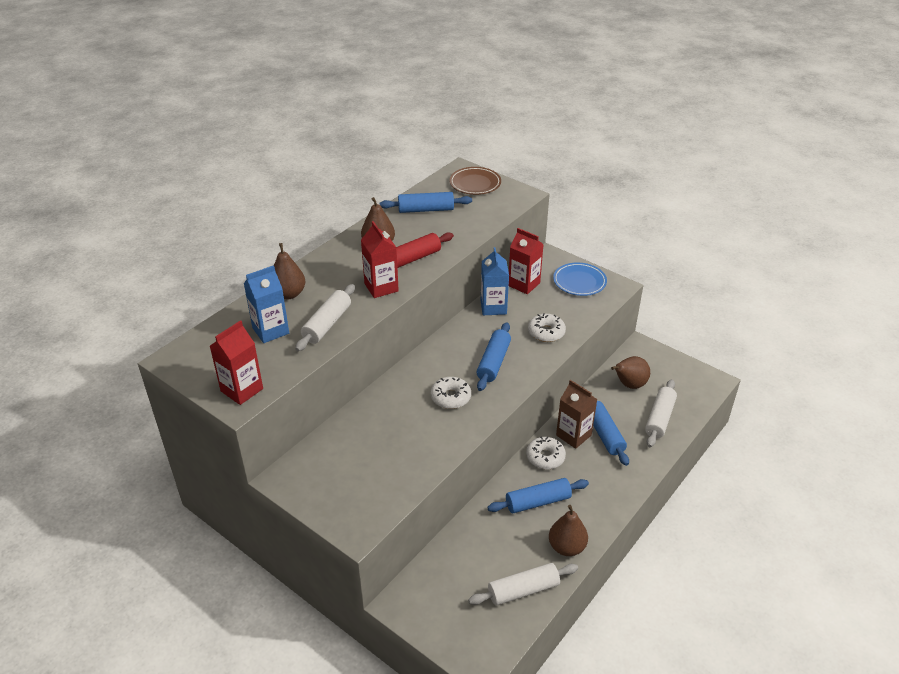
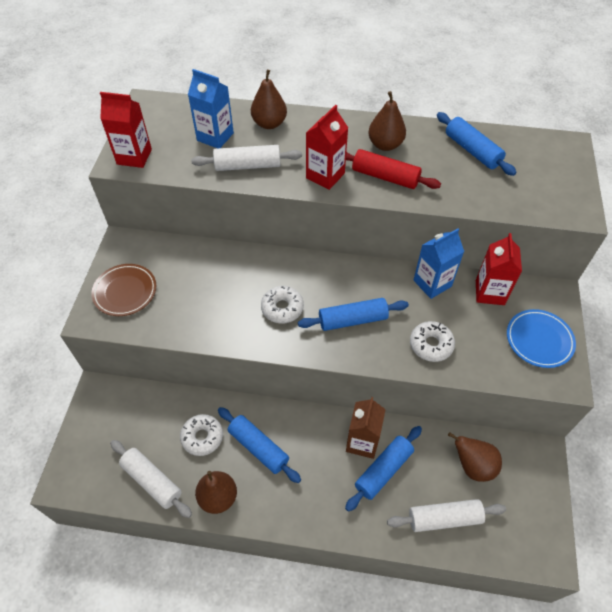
camera: 60 degrees right, 15 degrees up
brown plate [449,167,501,195] -> brown plate moved to [91,264,156,316]
white donut [526,436,566,469] -> white donut moved to [180,414,223,456]

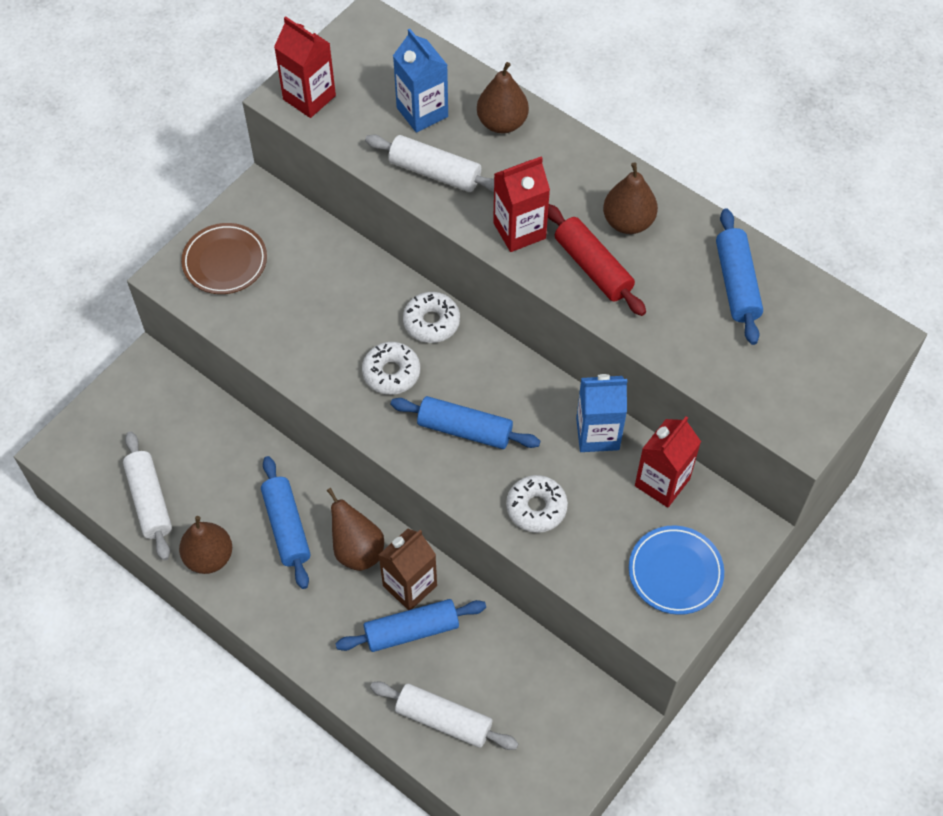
camera: 30 degrees right, 5 degrees up
white donut [180,414,223,456] -> white donut moved to [403,292,460,343]
brown pear [448,432,502,482] -> brown pear moved to [327,488,384,571]

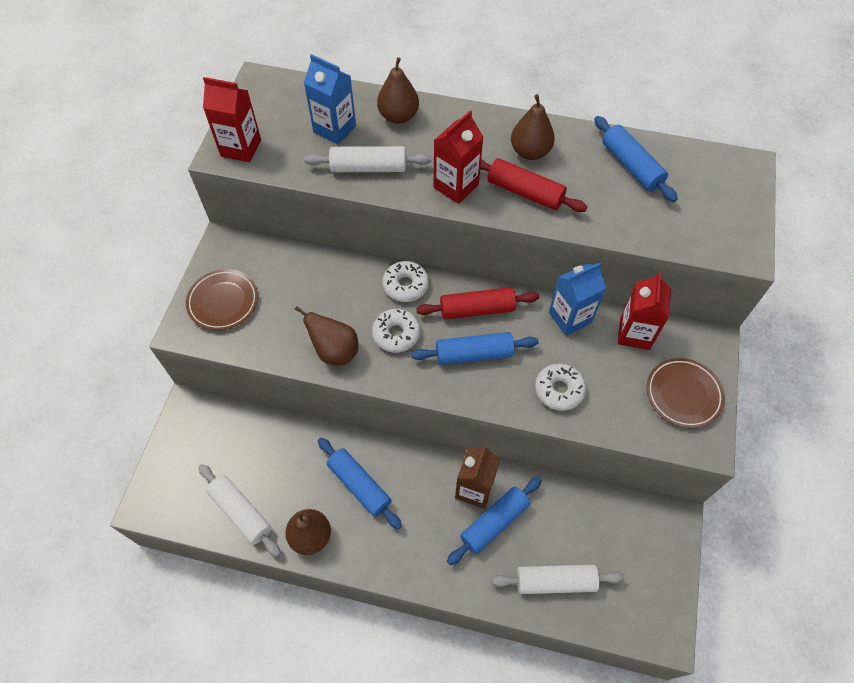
camera: 25 degrees left, 0 degrees up
brown pear [327,488,384,571] -> brown pear moved to [294,306,359,365]
blue plate [629,526,724,615] -> brown plate [647,358,725,428]
none -> red rolling pin [416,287,539,320]

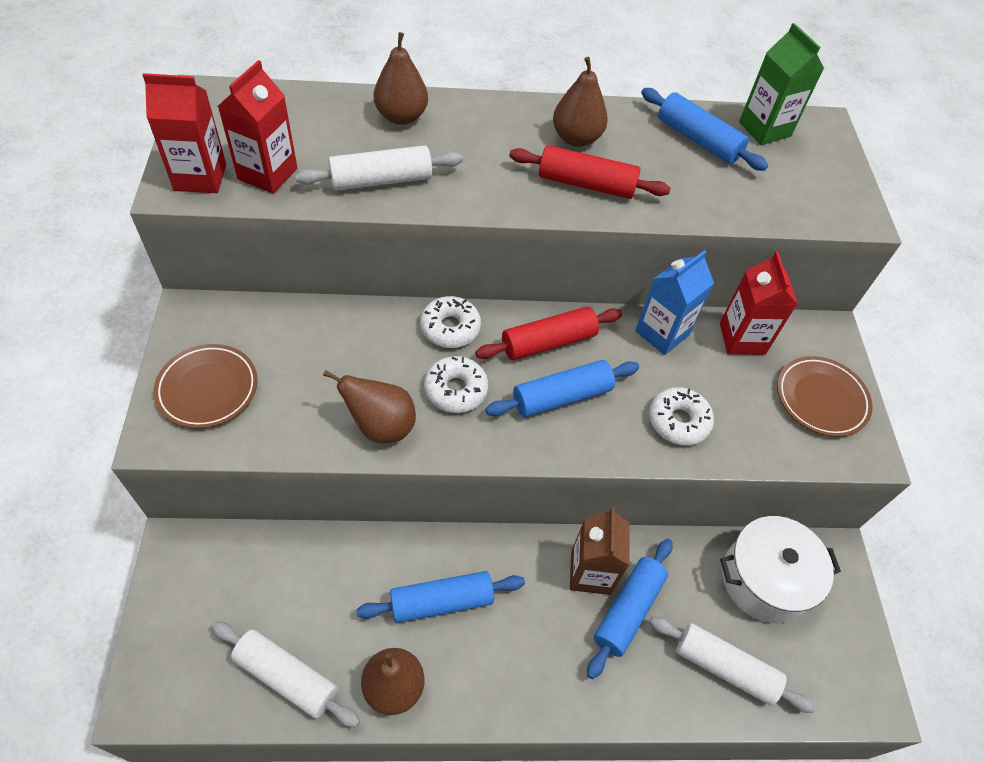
camera: 20 degrees left, 5 degrees down
blue carton [304,54,356,145] -> none
blue rolling pin [318,438,402,529] -> blue rolling pin turned 45 degrees counterclockwise [356,571,525,623]
red carton [434,110,483,204] -> red carton moved to [218,60,297,194]
white rolling pin [491,565,624,594] -> white rolling pin turned 45 degrees clockwise [649,617,816,713]
none -> white pot [720,516,841,623]
none -> green carton [739,23,824,145]

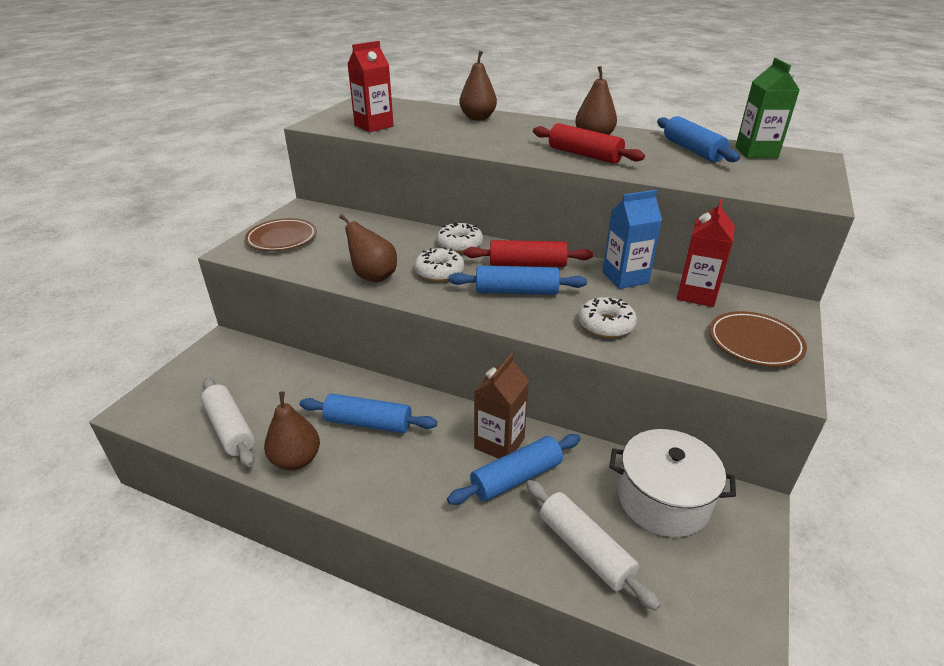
camera: 30 degrees right, 20 degrees down
red carton [143,73,226,193] -> none
white rolling pin [295,145,463,191] -> none

